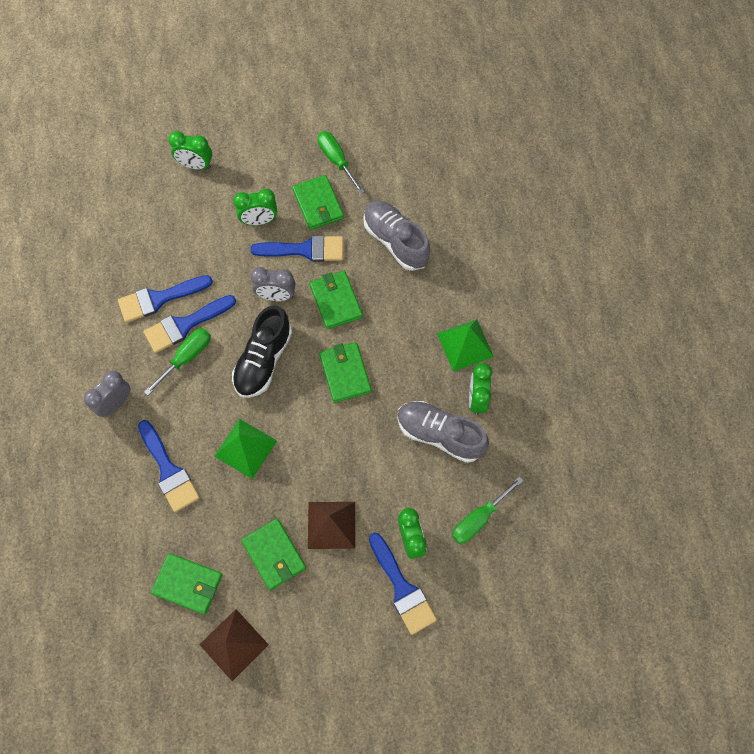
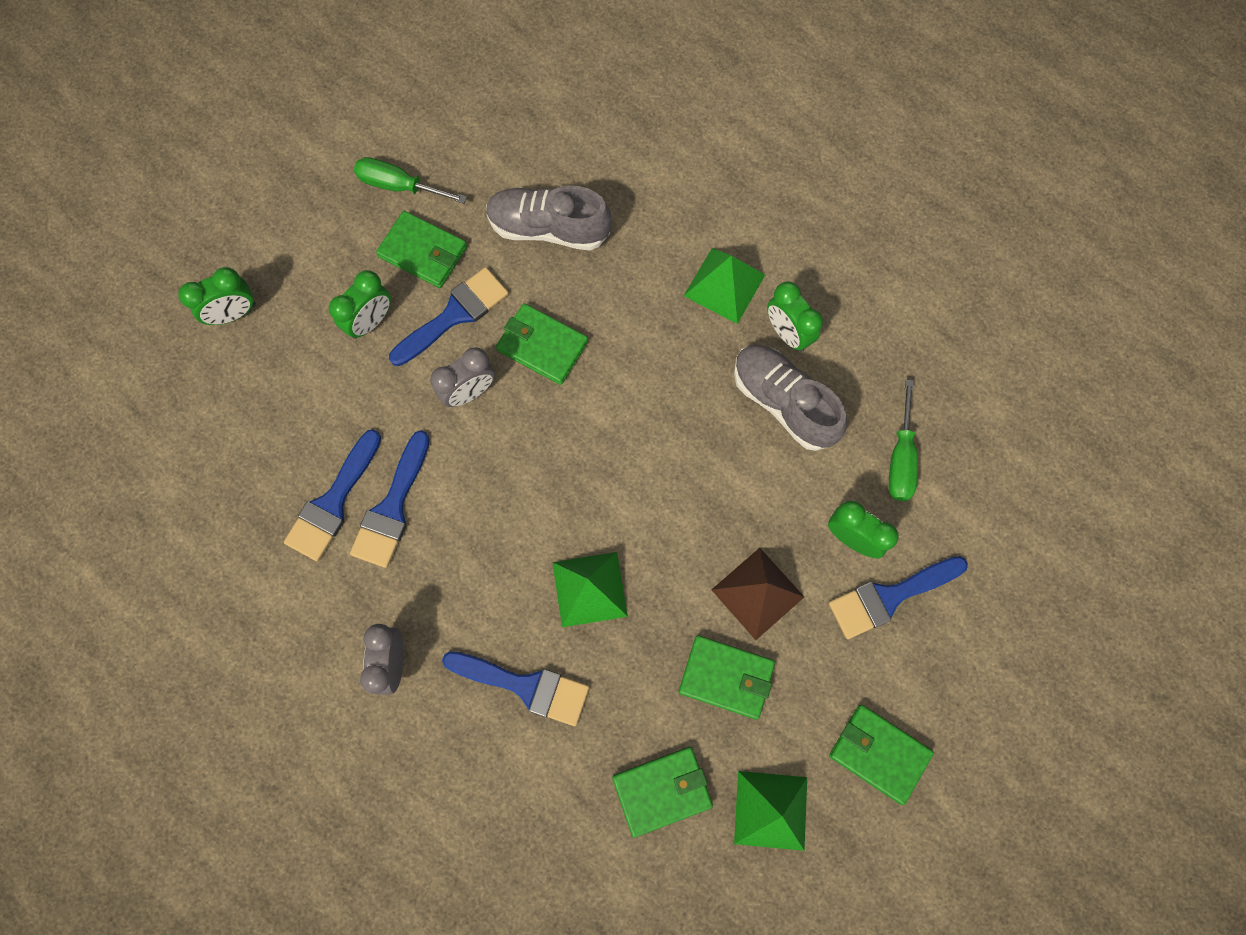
camera: 40 degrees left, 5 degrees up
green screwdriver [144,328,211,395] -> none
brown pyramid [199,609,269,681] -> green pyramid [734,771,807,851]
black shoe [232,305,292,398] -> none
green wallet [319,342,372,403] -> green wallet moved to [829,705,934,805]
blue brush [369,533,437,635] -> blue brush turned 135 degrees clockwise [829,556,968,639]
grey shoe [397,401,489,463] -> grey shoe turned 60 degrees clockwise [734,345,847,451]

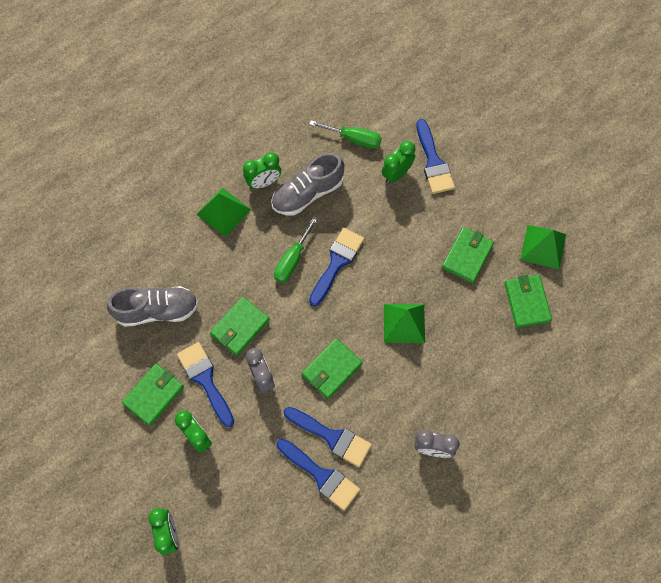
camera: 80 degrees left, 5 degrees down
green screwdriver [354,157,467,204] -> green screwdriver moved to [274,216,318,283]
blue brush [442,651,589,726] -> blue brush moved to [309,228,364,306]
grey shoe [486,185,612,251] -> grey shoe turned 120 degrees counterclockwise [107,286,198,327]
brown pyramid [711,548,804,640] -> none
green wallet [829,705,934,805] -> green wallet moved to [302,338,362,399]

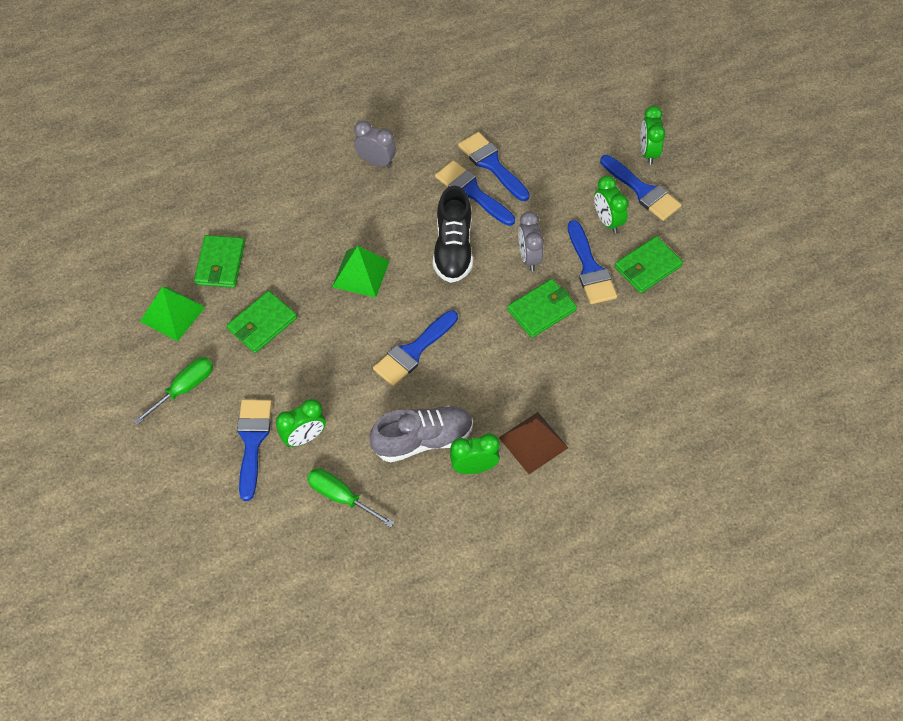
camera: 165 degrees left, 10 degrees down
grey shoe [107,286,198,327] -> none
green pyramid [196,188,251,237] -> brown pyramid [499,412,568,474]
green screwdriver [274,216,318,283] -> green screwdriver moved to [134,357,213,425]
green wallet [302,338,362,399] -> black shoe [433,186,473,283]
none -> blue brush [600,155,681,221]

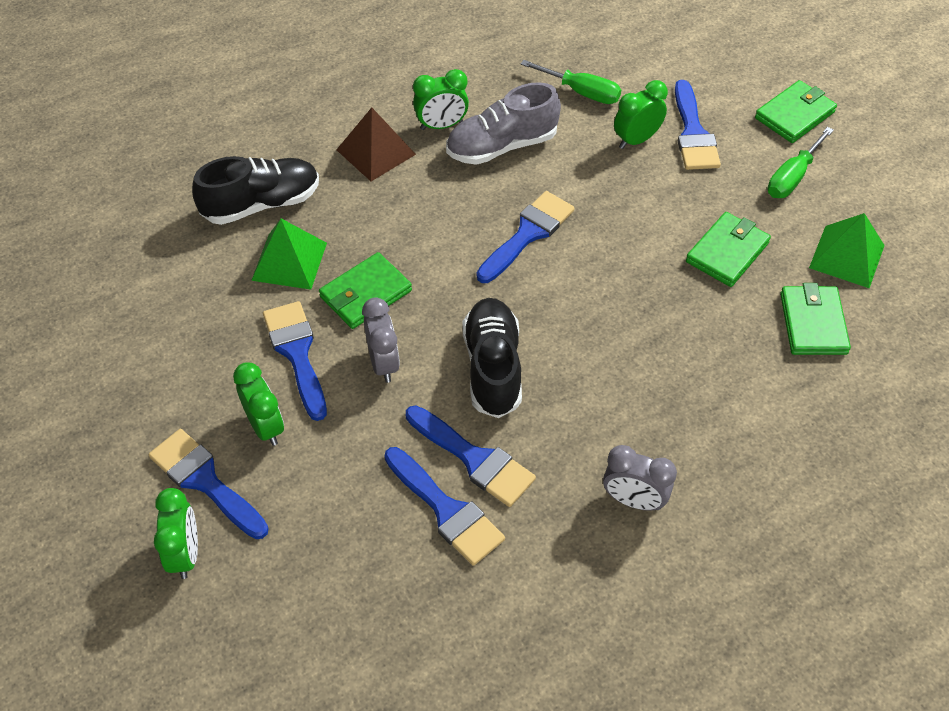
camera: 175 degrees right, 5 degrees down
green pyramid [332,246,390,298] -> green pyramid moved to [251,218,327,290]
green wallet [615,236,683,293] -> green wallet moved to [755,80,837,143]
none -> black shoe [192,156,319,225]

